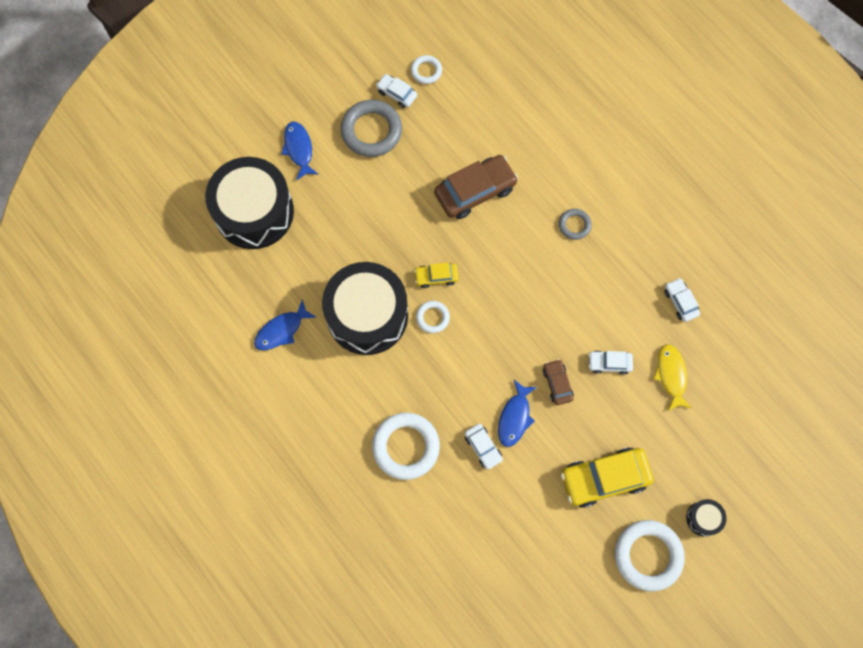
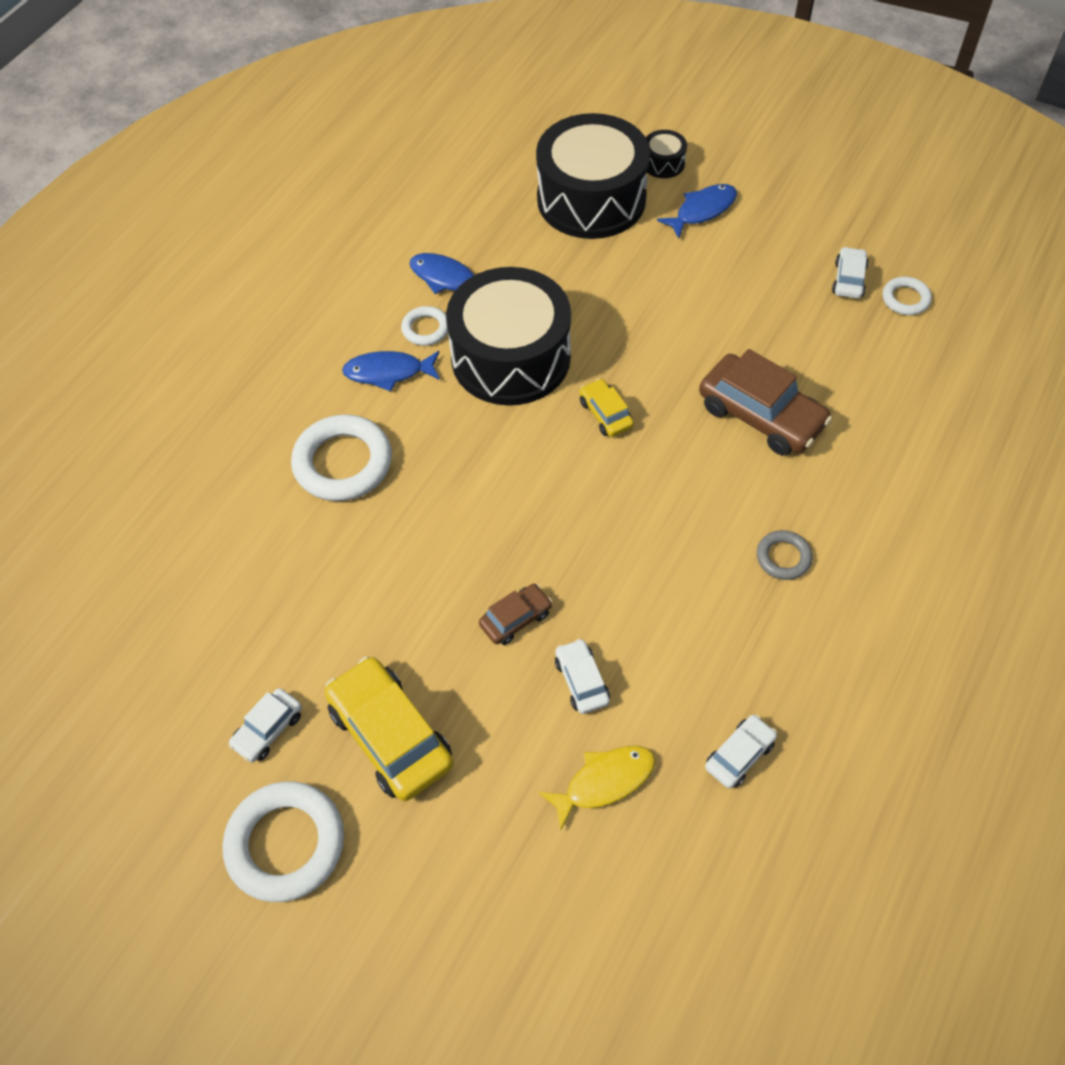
camera: 70 degrees right, 15 degrees down
grey ring [341,100,402,157] -> none
white ring [416,301,450,333] -> white ring moved to [401,306,448,346]
white car [465,424,503,470] -> white car moved to [228,688,302,762]
blue fish [498,380,537,447] -> blue fish moved to [342,351,440,391]
black drum [686,499,727,537] -> black drum moved to [646,130,687,178]

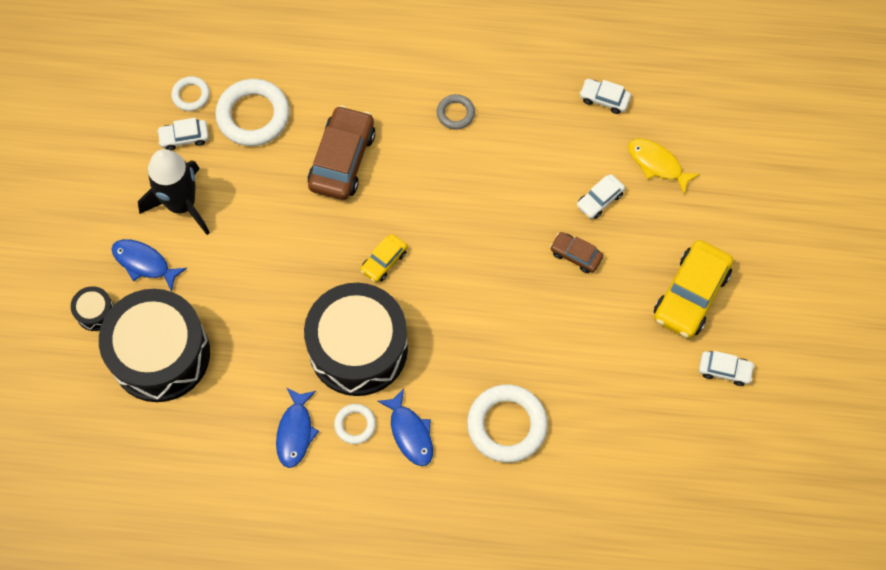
camera: 115 degrees left, 10 degrees up
white ring [222,781,344,902] -> white ring moved to [215,79,290,146]
none -> black rocket [138,149,210,235]

